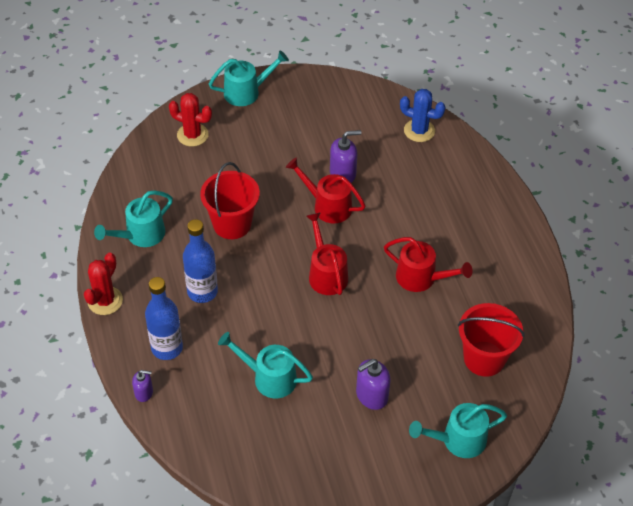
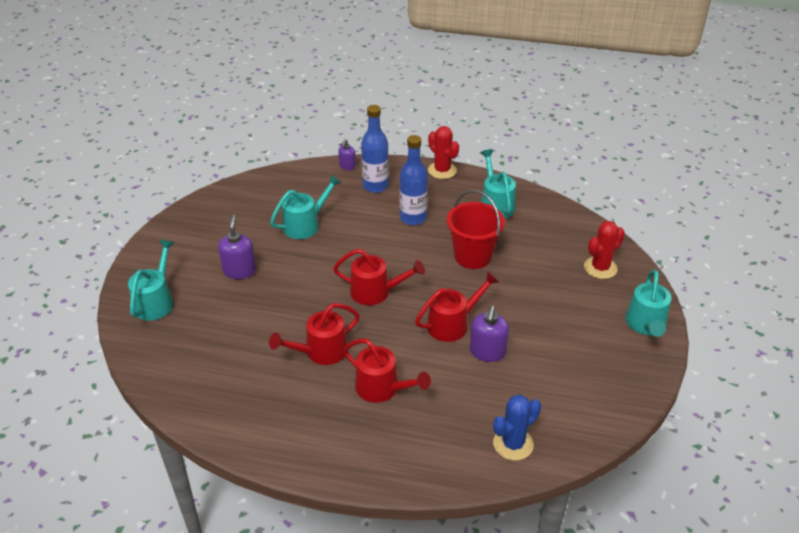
camera: 120 degrees right, 10 degrees down
red bucket [458,303,524,377] -> none
none -> red watering can [343,339,431,403]

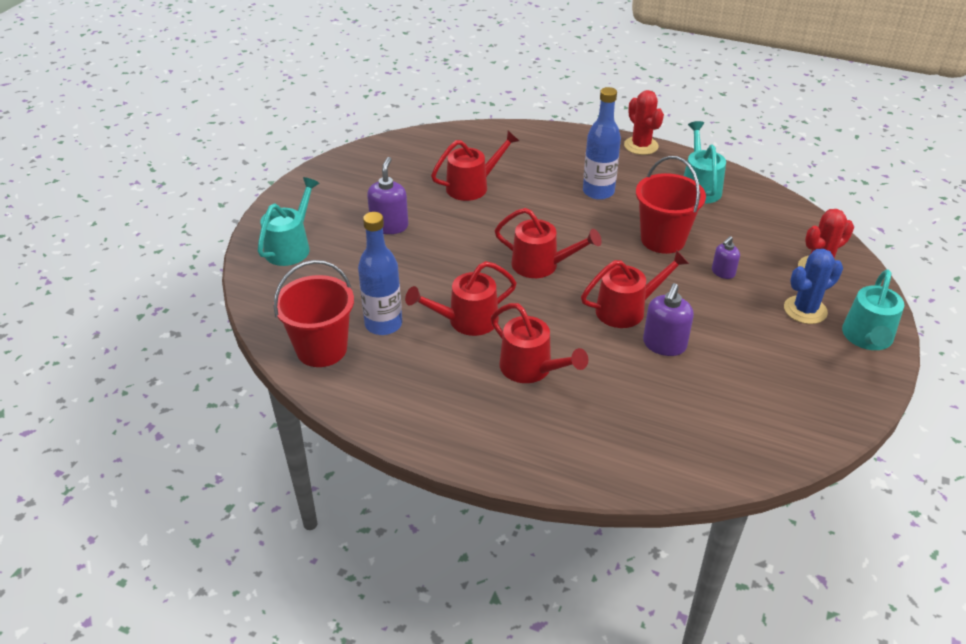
camera: 10 degrees right, 0 degrees up
turquoise watering can [270,174,342,239] -> red watering can [431,131,519,201]
purple soap dispenser [338,139,356,170] -> purple soap dispenser moved to [712,236,740,279]
blue bottle [361,105,389,193] -> blue bottle moved to [358,212,402,335]
blue cactus [493,395,541,461] -> blue cactus moved to [784,249,843,324]
none -> red bucket [273,260,354,367]

